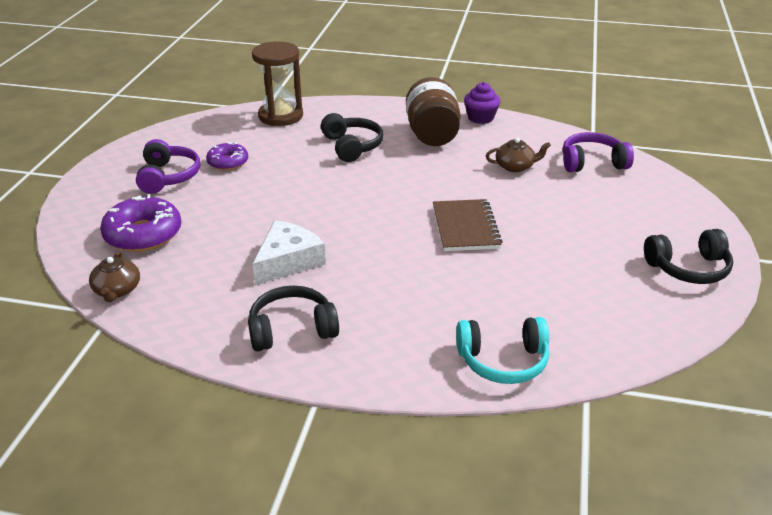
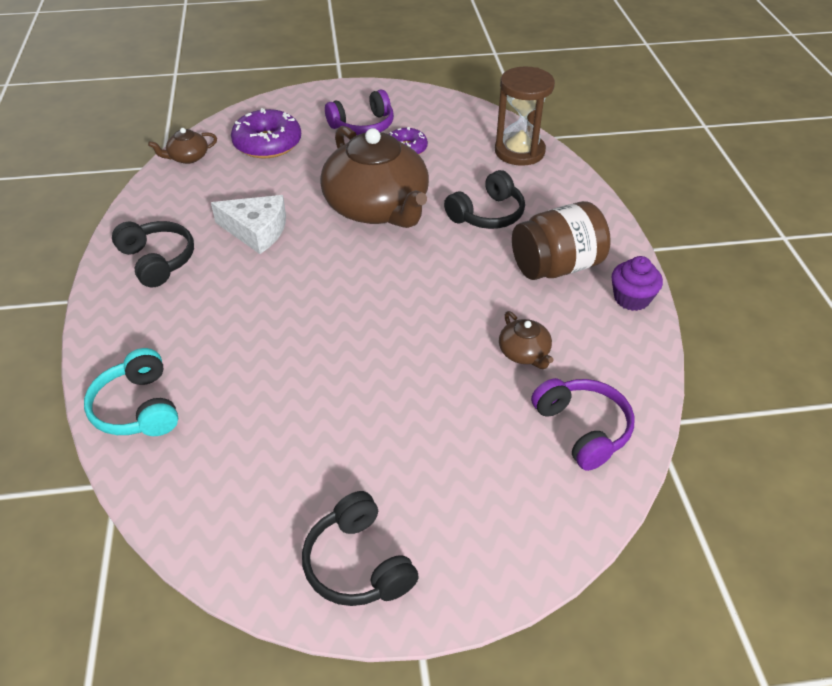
camera: 70 degrees right, 10 degrees up
brown notebook [433,199,502,251] -> none
none -> brown teapot [320,126,429,228]

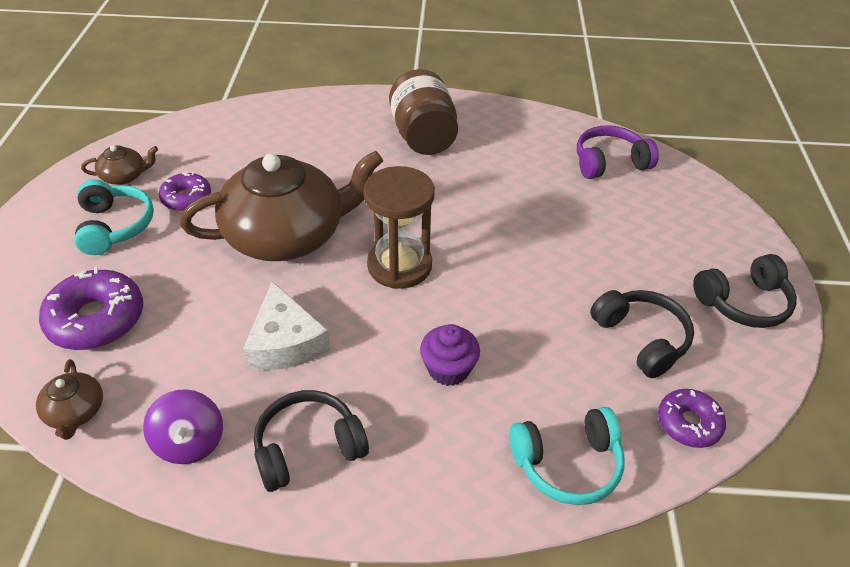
camera: 80 degrees left, 0 degrees up
white cheese [211,195,286,254] -> white cheese turned 135 degrees clockwise [243,281,330,370]
purple headphones [325,90,394,135] -> turquoise headphones [74,179,154,255]
black headphones [444,170,525,229] -> black headphones moved to [590,290,694,378]
brown hourglass [495,66,555,166] -> brown hourglass moved to [363,166,435,289]
brown teapot [499,311,554,369] -> brown teapot moved to [81,145,158,185]
purple cupcake [612,256,663,311] -> purple cupcake moved to [420,324,480,386]
none -> purple spinning top [143,389,223,464]
none -> purple donut [658,389,726,448]

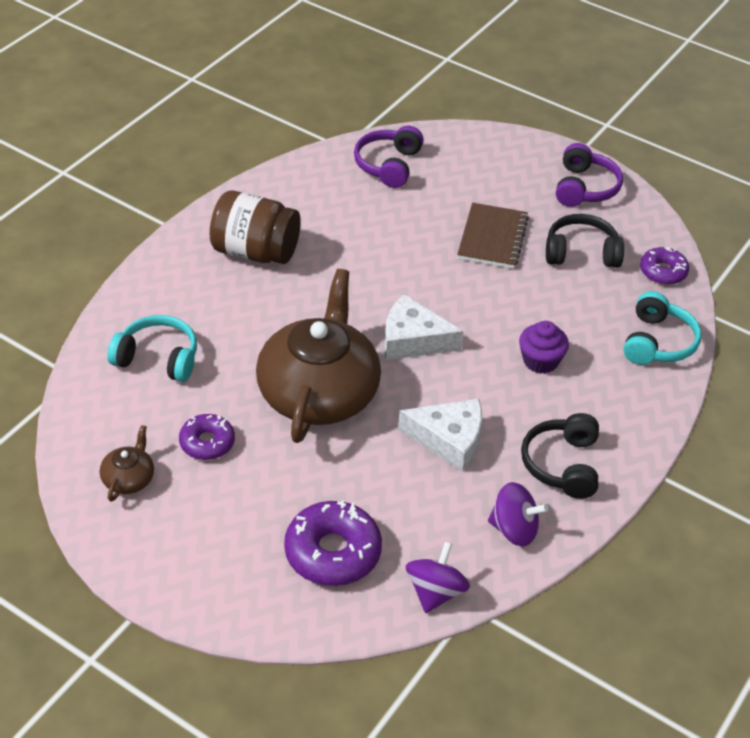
camera: 60 degrees left, 0 degrees up
brown teapot [36,359,103,440] -> purple spinning top [406,541,470,613]
turquoise headphones [74,179,154,255] -> turquoise headphones moved to [108,315,197,382]
brown hourglass [363,166,435,289] -> white cheese [384,294,464,360]
black headphones [693,254,797,328] -> purple headphones [556,143,623,207]
none -> brown notebook [457,203,529,269]

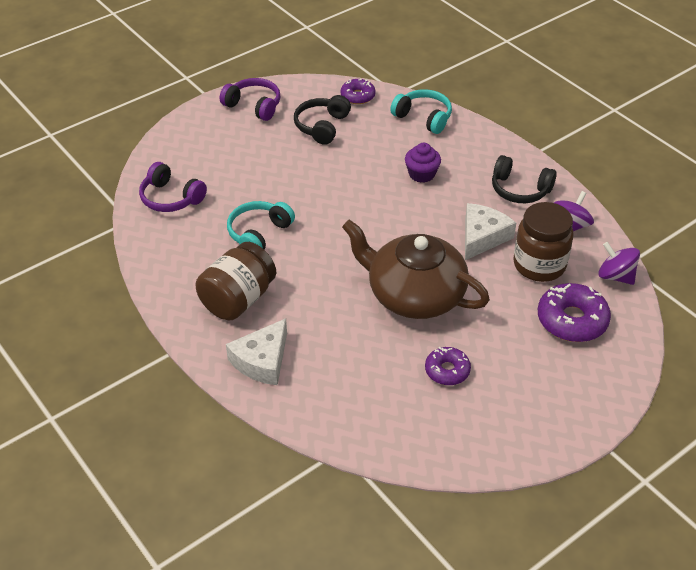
camera: 70 degrees left, 0 degrees up
brown teapot [100,425,154,502] -> none
turquoise headphones [108,315,197,382] -> turquoise headphones moved to [227,201,295,249]
white cheese [384,294,464,360] -> white cheese moved to [226,318,287,385]
brown notebook [457,203,529,269] -> none
none -> brown jar [513,202,573,282]

